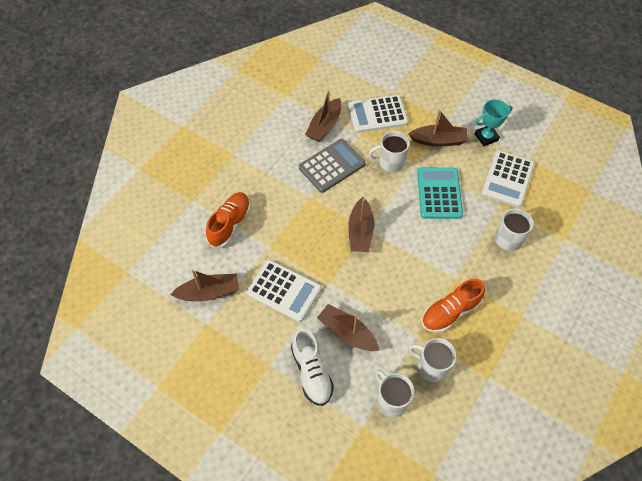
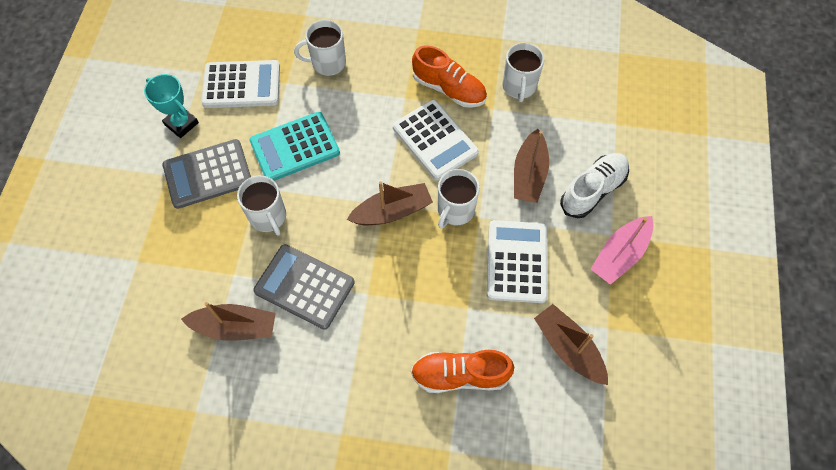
camera: 115 degrees left, 5 degrees up
white calculator [348,95,408,133] -> white calculator moved to [393,100,479,180]
white mug [375,370,415,417] -> white mug moved to [438,169,480,229]
brown boat [408,110,468,147] -> grey calculator [162,139,251,209]
none -> pink boat [591,216,653,285]

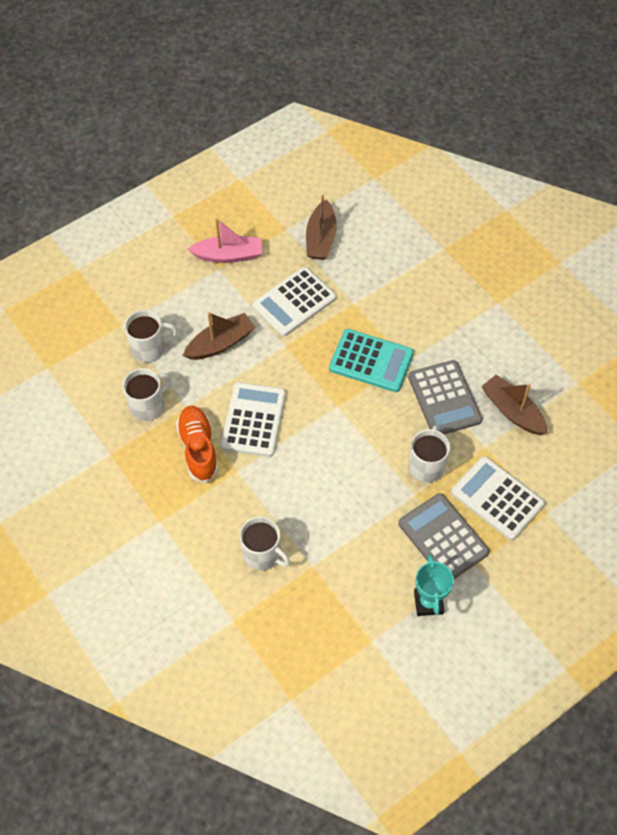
camera: 135 degrees left, 5 degrees down
grey calculator [162,139,251,209] -> grey calculator turned 150 degrees counterclockwise [398,493,490,579]
white calculator [201,60,280,108] -> white calculator moved to [451,456,545,540]
turquoise calculator [249,112,340,181] -> turquoise calculator moved to [329,329,414,392]
brown boat [347,181,433,225] -> none
orange shoe [411,350,514,393] -> none
white mug [438,169,480,229] -> white mug moved to [124,310,177,362]
white shoe [560,153,629,218] -> none

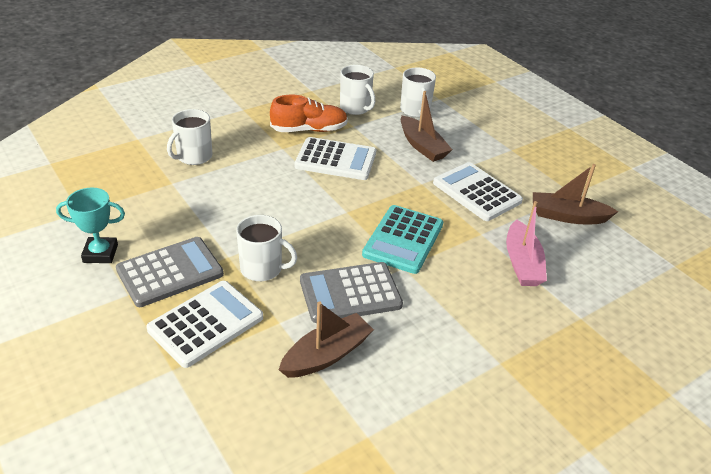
camera: 90 degrees right, 20 degrees down
pink boat [188,218,262,263] -> pink boat moved to [506,201,547,286]

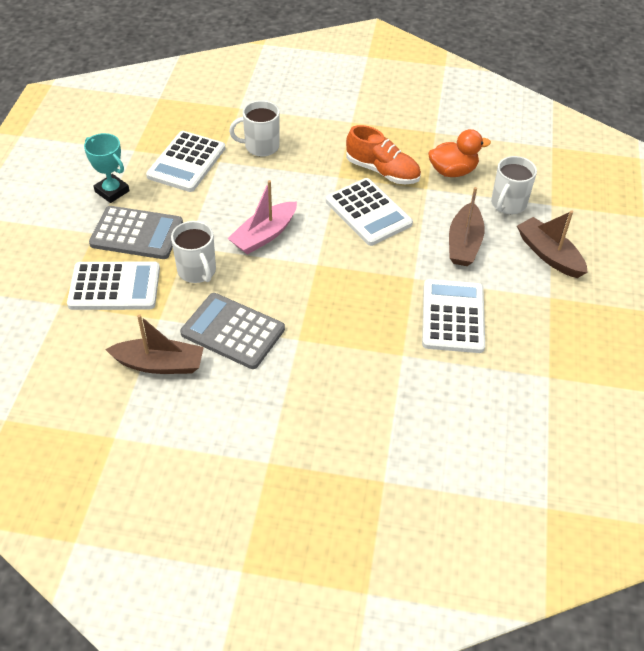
camera: 45 degrees right, 10 degrees up
white mug [340,65,375,115] -> orange duck [428,129,491,177]
turquoise calculator [362,205,443,274] -> none
pink boat [506,201,547,286] -> pink boat moved to [227,180,297,255]
brown boat [533,164,618,224] -> brown boat moved to [517,210,588,278]
none -> white calculator [146,131,226,192]

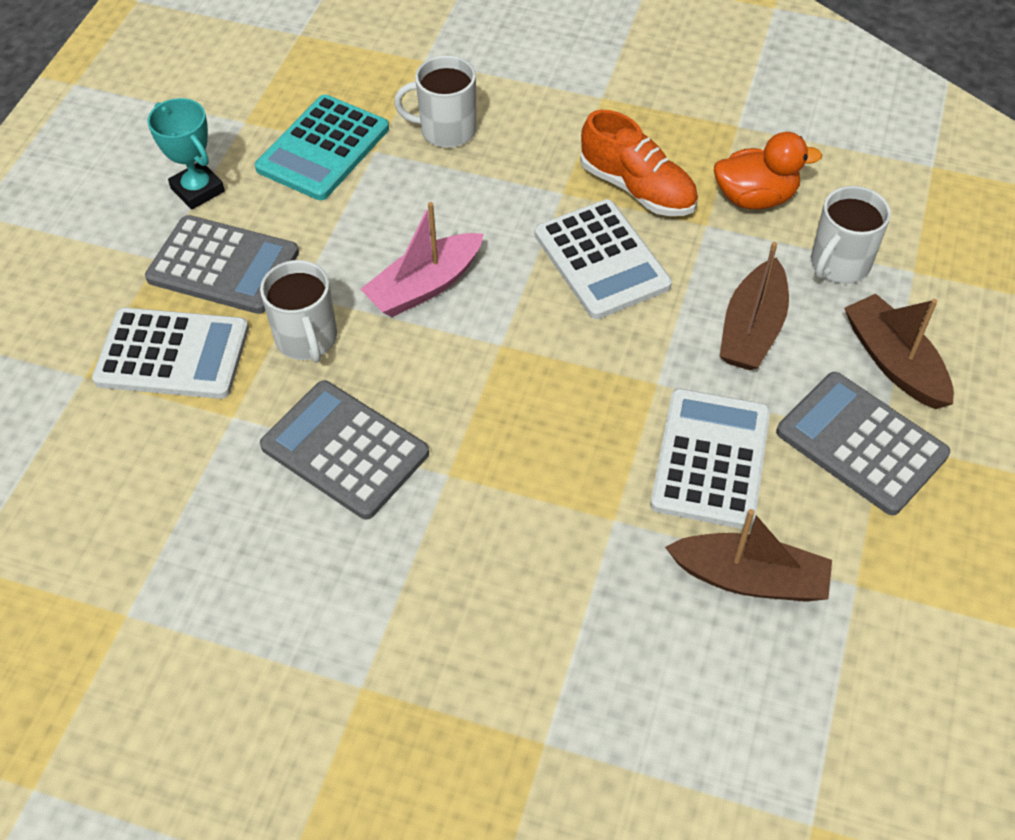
camera: 10 degrees right, 5 degrees up
brown boat [105,314,204,374] -> brown boat moved to [665,509,832,602]
white calculator [146,131,226,192] -> turquoise calculator [255,95,389,200]
none -> grey calculator [776,372,950,515]

